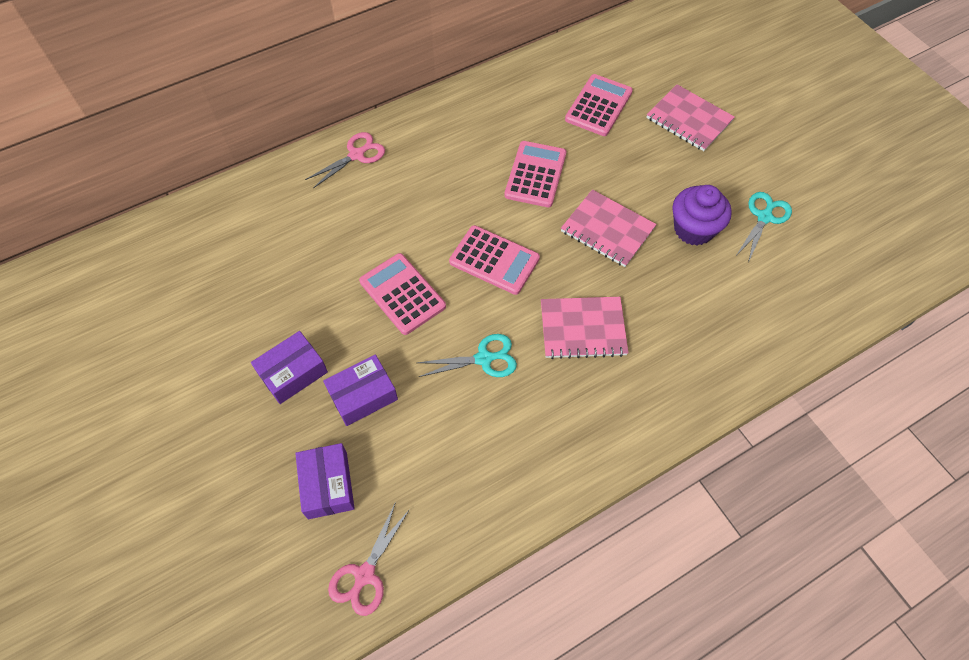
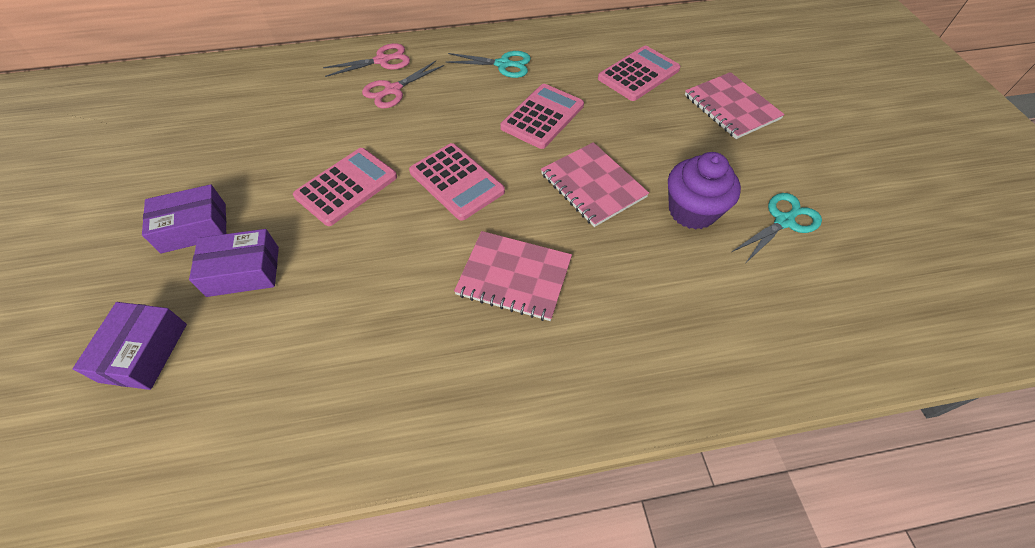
camera: 20 degrees right, 5 degrees down
pink scissors [328,502,410,616] -> pink scissors moved to [362,61,444,108]
pink calculator [359,253,446,335] -> pink calculator turned 60 degrees clockwise [293,148,397,226]
turquoise scissors [417,334,517,377] -> turquoise scissors moved to [445,51,531,78]

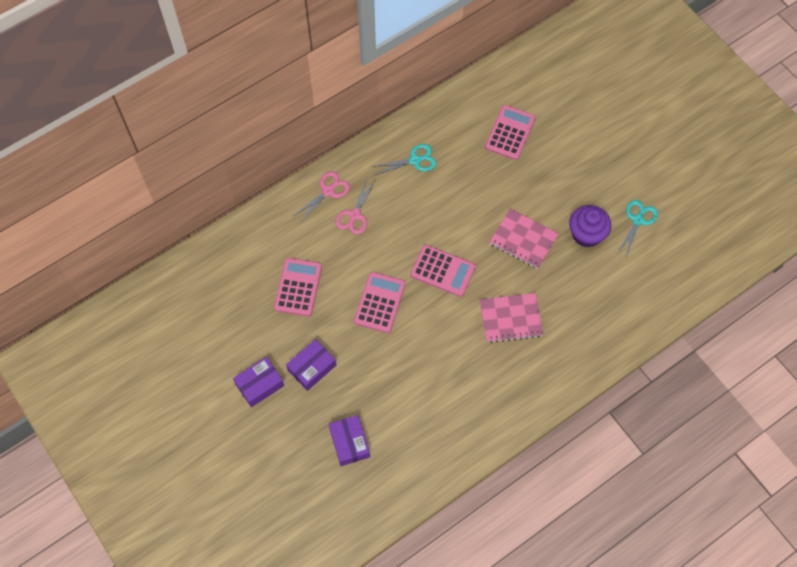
camera: 25 degrees left, 10 degrees up
purple box [189,229,279,297] -> purple box moved to [233,357,284,407]
pink calculator [500,84,584,149] -> pink calculator moved to [274,258,322,316]
pink notebook [685,72,785,139] -> none

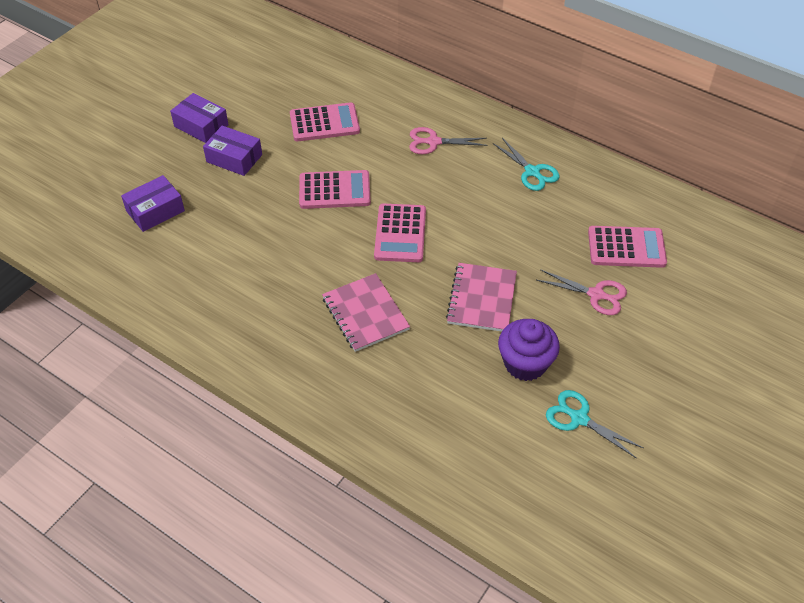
camera: 70 degrees right, 15 degrees down
pink scissors [294,171,350,223] -> pink scissors moved to [537,269,627,315]
turquoise scissors [617,200,658,258] -> turquoise scissors turned 150 degrees counterclockwise [546,390,643,459]

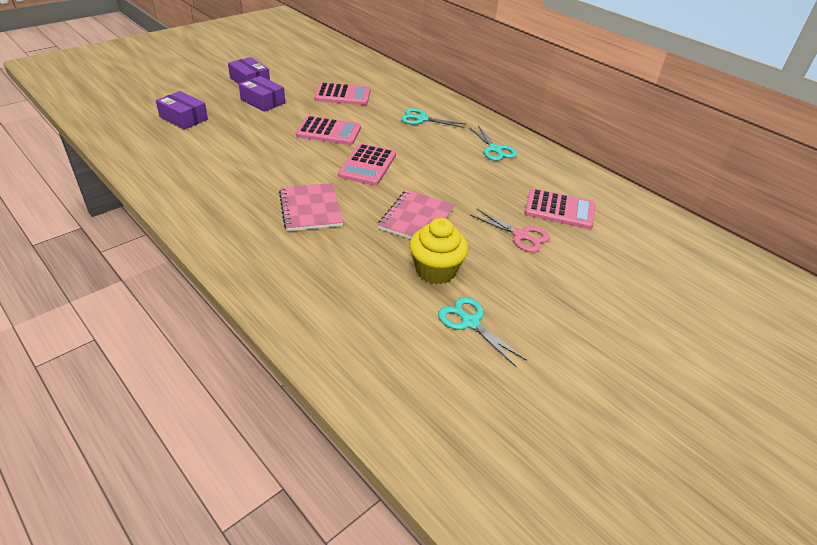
camera: 10 degrees right, 10 degrees down
purple box [121,175,185,232] -> purple box turned 60 degrees clockwise [156,91,208,130]
pink scissors [409,127,488,154] -> turquoise scissors [401,108,466,128]
purple cupcake [498,319,560,381] -> yellow cupcake [410,218,468,284]

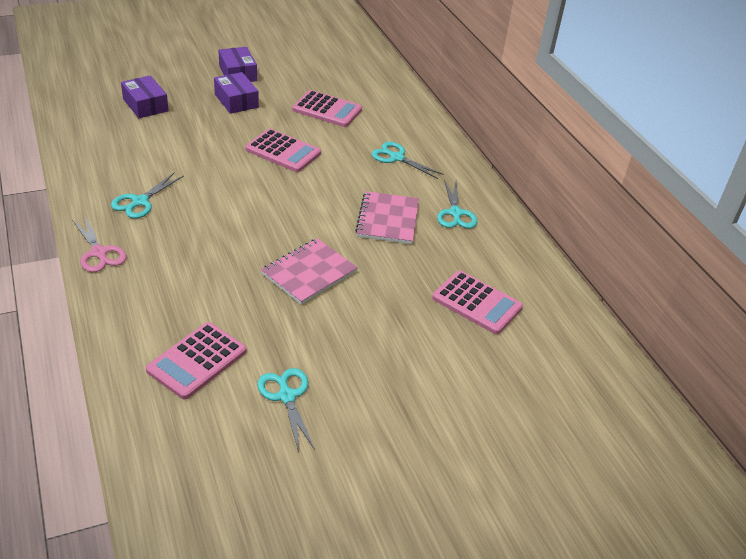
camera: 20 degrees right, 0 degrees up
pink notebook [279,183,343,231] -> pink notebook moved to [355,191,419,244]
pink calculator [338,144,396,186] -> pink calculator moved to [146,322,246,399]
yellow cupcake [410,218,468,284] -> none
pink scissors [470,209,550,252] -> pink scissors moved to [72,216,127,272]
none -> turquoise scissors [111,172,184,219]

